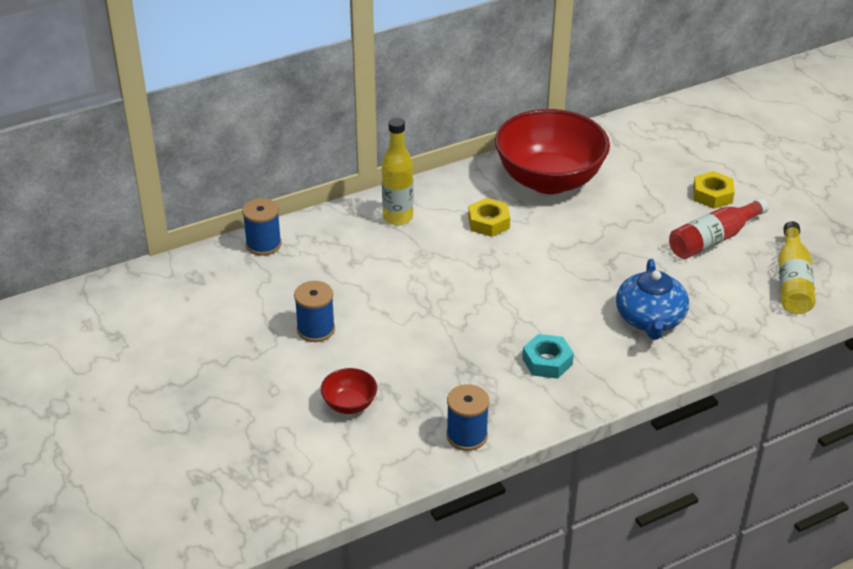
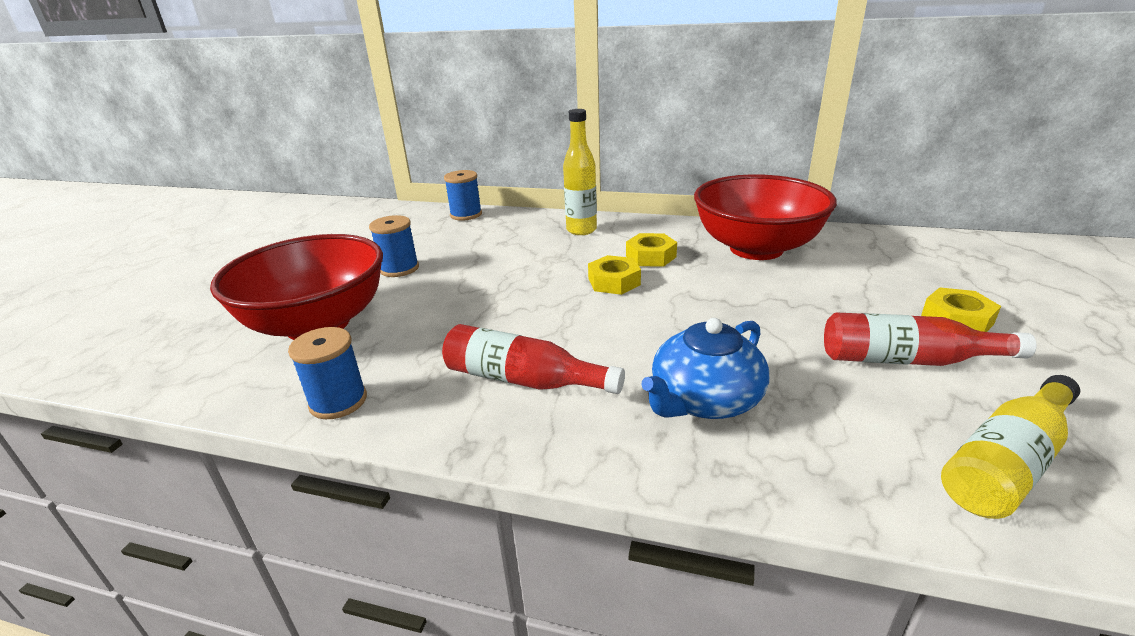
camera: 45 degrees right, 10 degrees down
red bowl [321,368,377,414] -> red bowl [210,234,383,340], size x2.41
turquoise nut [522,334,574,379] -> red bottle [442,324,625,394]
none -> yellow nut [588,255,641,295]

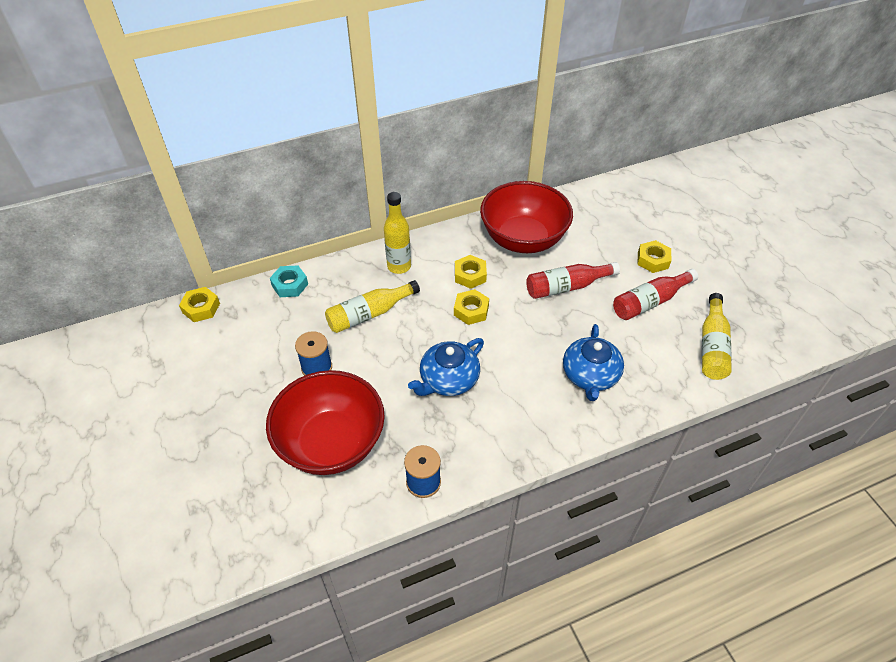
camera: 40 degrees left, 20 degrees up
red bottle [442,324,625,394] -> red bottle moved to [526,262,620,299]
blue spool [444,170,482,220] -> turquoise nut [270,265,308,297]
none -> yellow nut [179,287,220,322]
none -> yellow bottle [325,280,420,333]
none -> blue teapot [408,338,484,396]

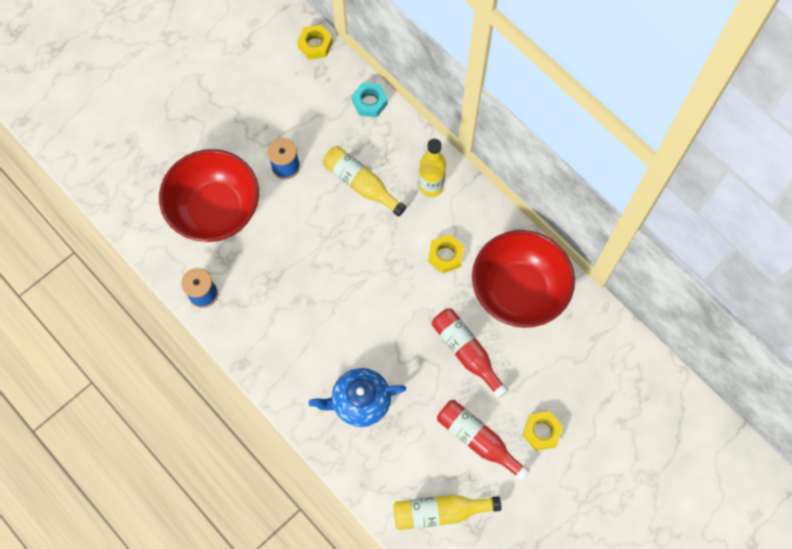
camera: 70 degrees right, 20 degrees up
blue teapot [408,338,484,396] -> none
yellow nut [454,289,489,325] -> none

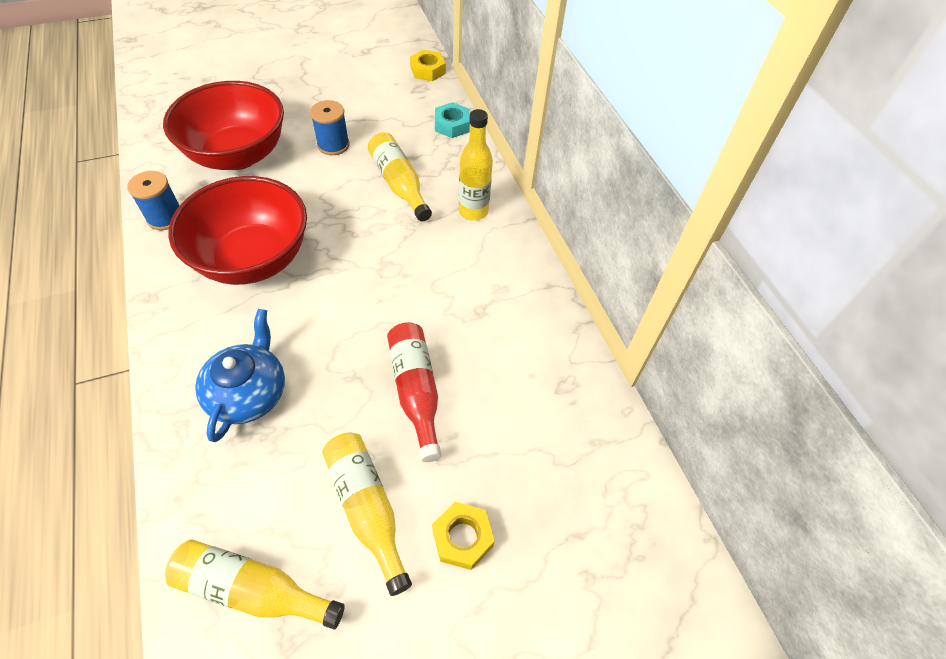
camera: 20 degrees right, 15 degrees down
blue teapot [309,368,406,427] -> blue teapot turned 90 degrees clockwise [195,309,285,442]
yellow nut [428,234,464,273] -> none
red bottle [437,400,530,481] -> yellow bottle [322,432,412,596]
red bowl [472,230,575,328] -> red bowl moved to [168,176,307,285]

